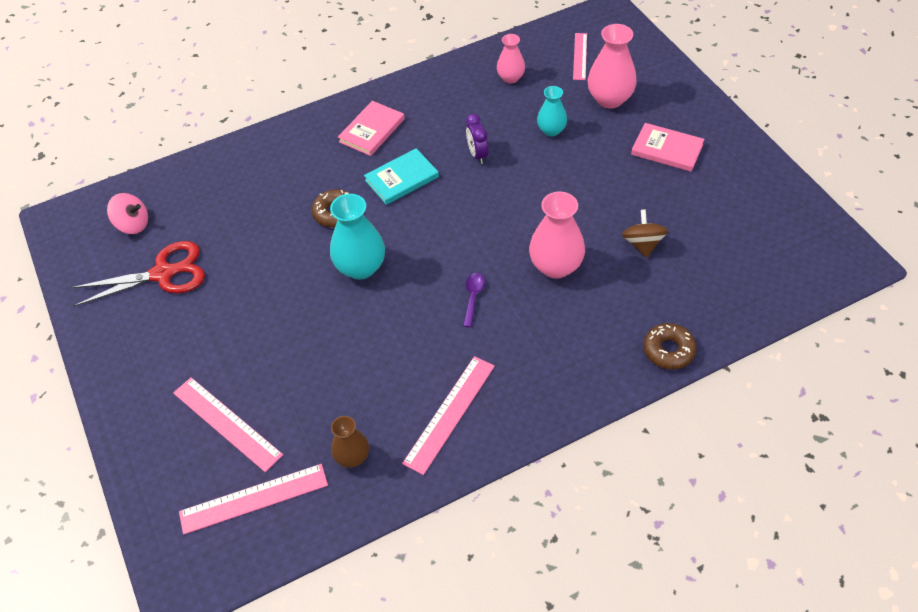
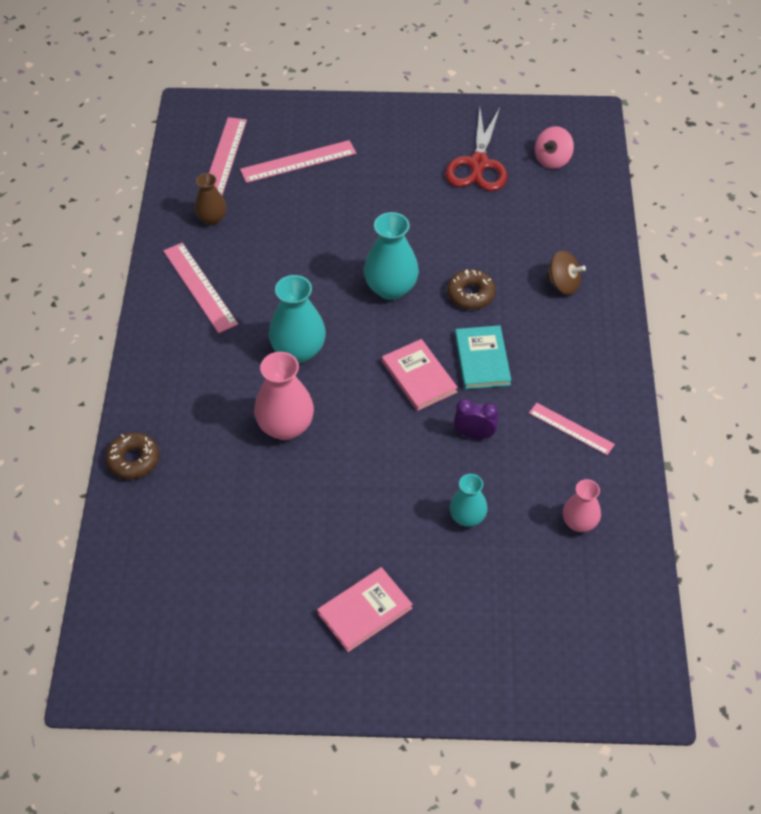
camera: 115 degrees right, 0 degrees up
pink book [338,101,405,156] -> pink book moved to [382,339,458,411]
purple spoon [463,273,485,327] -> turquoise vase [269,275,326,363]
pink ruler [573,33,587,80] -> pink ruler moved to [529,403,615,455]
pink vase [588,24,637,109] -> none
brown spinning top [622,209,668,258] -> brown spinning top moved to [546,250,586,295]

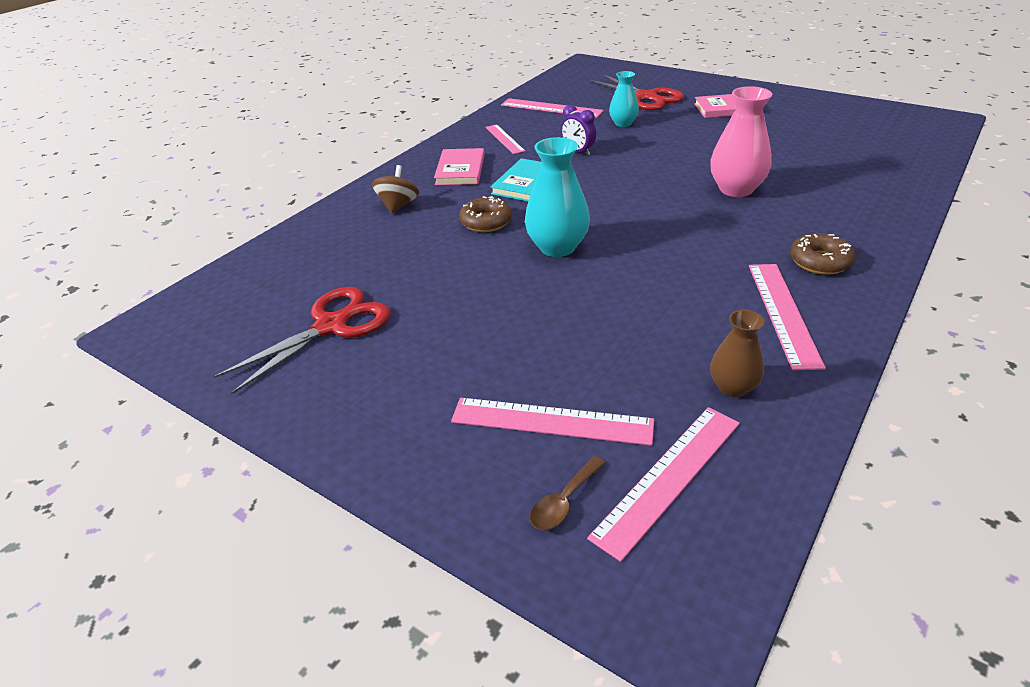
camera: 145 degrees left, 15 degrees down
brown donut [106,432,159,479] -> brown donut moved to [790,233,855,275]
turquoise vase [269,275,326,363] -> none
pink book [382,339,458,411] -> pink book moved to [434,148,485,185]
pink spinning top [535,126,574,169] -> none
brown spinning top [546,250,586,295] -> brown spinning top turned 45 degrees clockwise [372,165,419,214]
pink vase [563,479,601,532] -> pink ruler [501,98,604,118]
none -> brown spoon [530,456,605,530]
none -> red scissors [590,74,684,110]

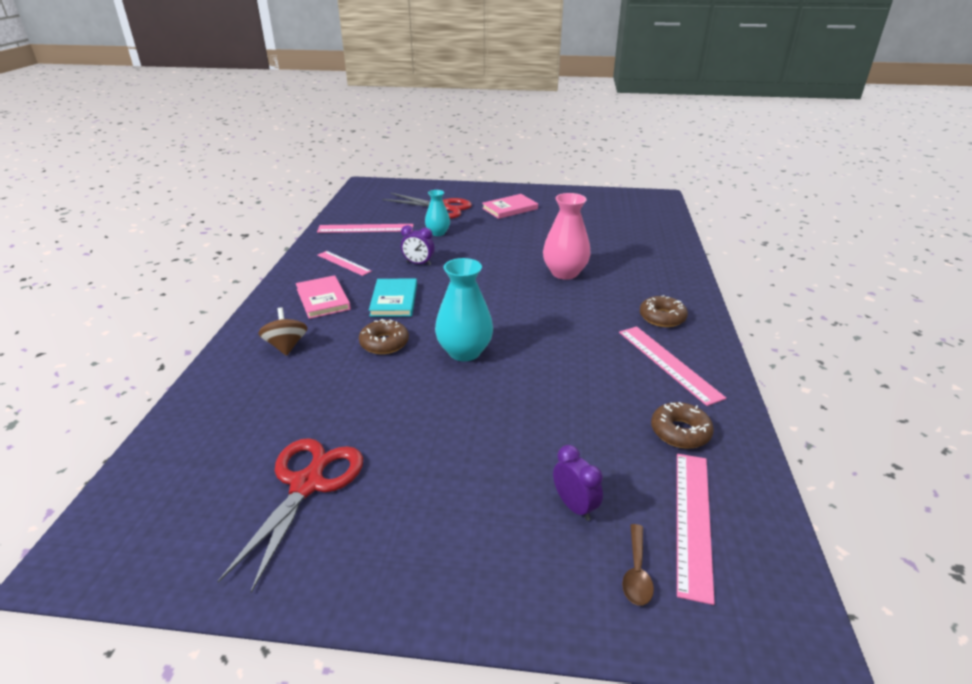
camera: 30 degrees left, 5 degrees down
pink ruler [451,398,654,446] -> purple clock [553,445,603,521]
brown vase [710,310,765,397] -> brown donut [651,402,714,449]

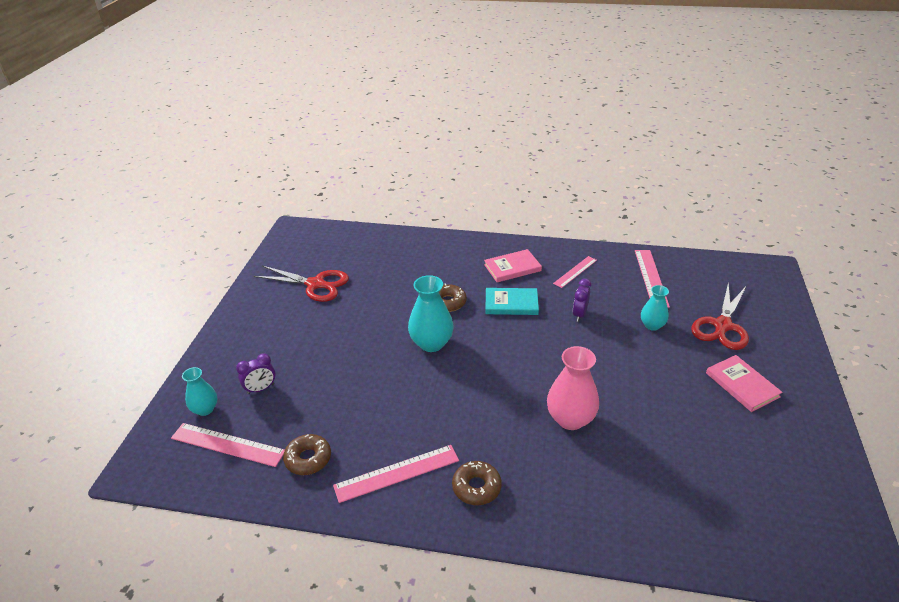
camera: 95 degrees right, 5 degrees up
brown spinning top [258,307,308,356] -> none
brown spoon [622,524,654,606] -> turquoise vase [182,367,217,416]

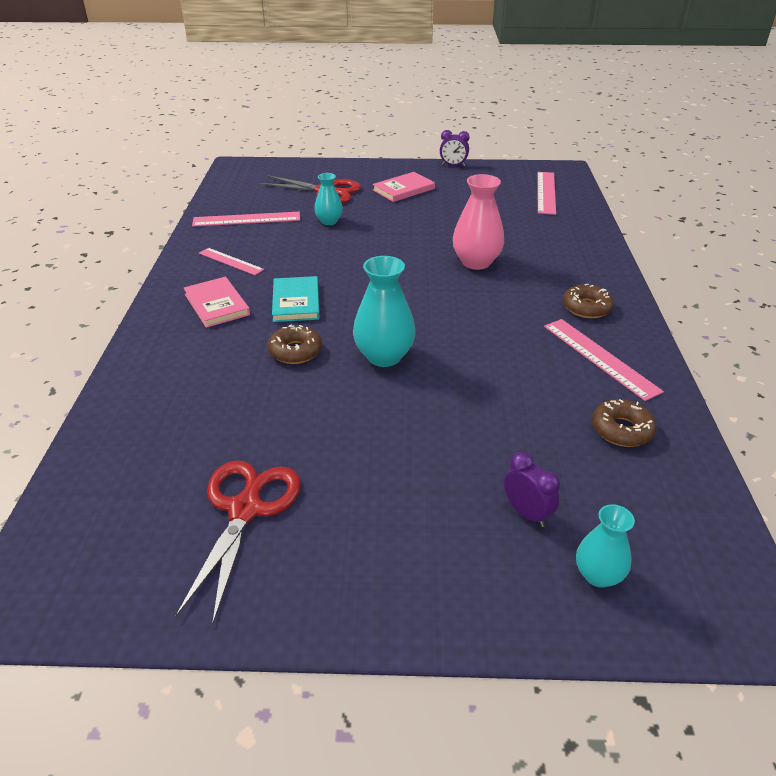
camera: 100 degrees left, 0 degrees up
pink ruler [171,423,285,467] -> pink ruler moved to [537,172,556,215]
purple clock [573,279,591,322] -> purple clock moved to [440,130,470,167]

